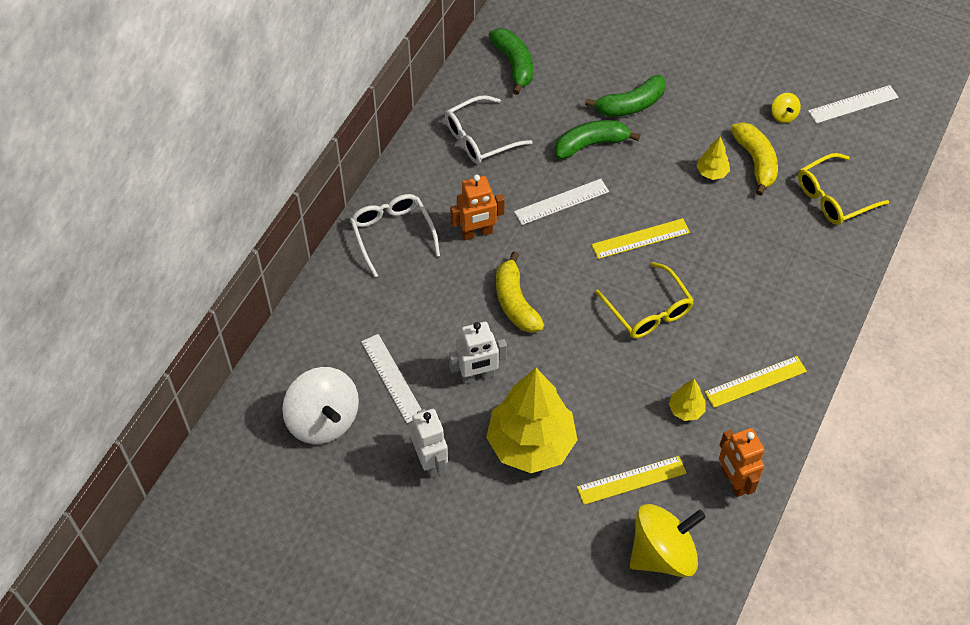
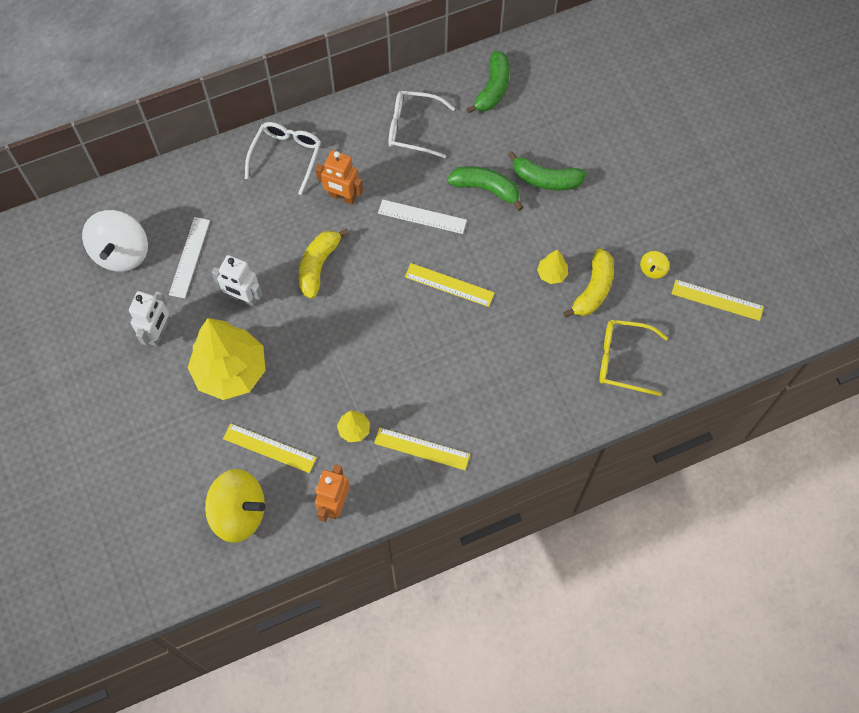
camera: 40 degrees right, 10 degrees up
yellow glasses [595,262,694,338] -> none
white ruler [808,85,899,124] -> yellow ruler [672,280,764,321]

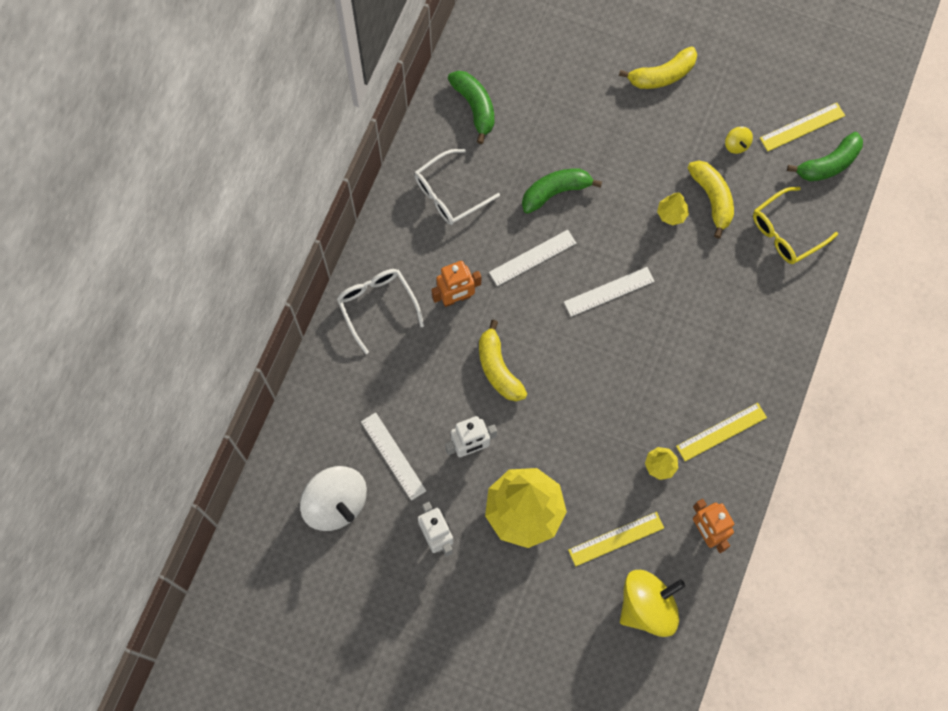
camera: 45 degrees left, 5 degrees up
yellow ruler [405,263,495,307] -> white ruler [564,267,655,317]
green banana [508,151,587,191] -> green banana moved to [787,132,863,182]
none -> yellow banana [619,46,697,89]

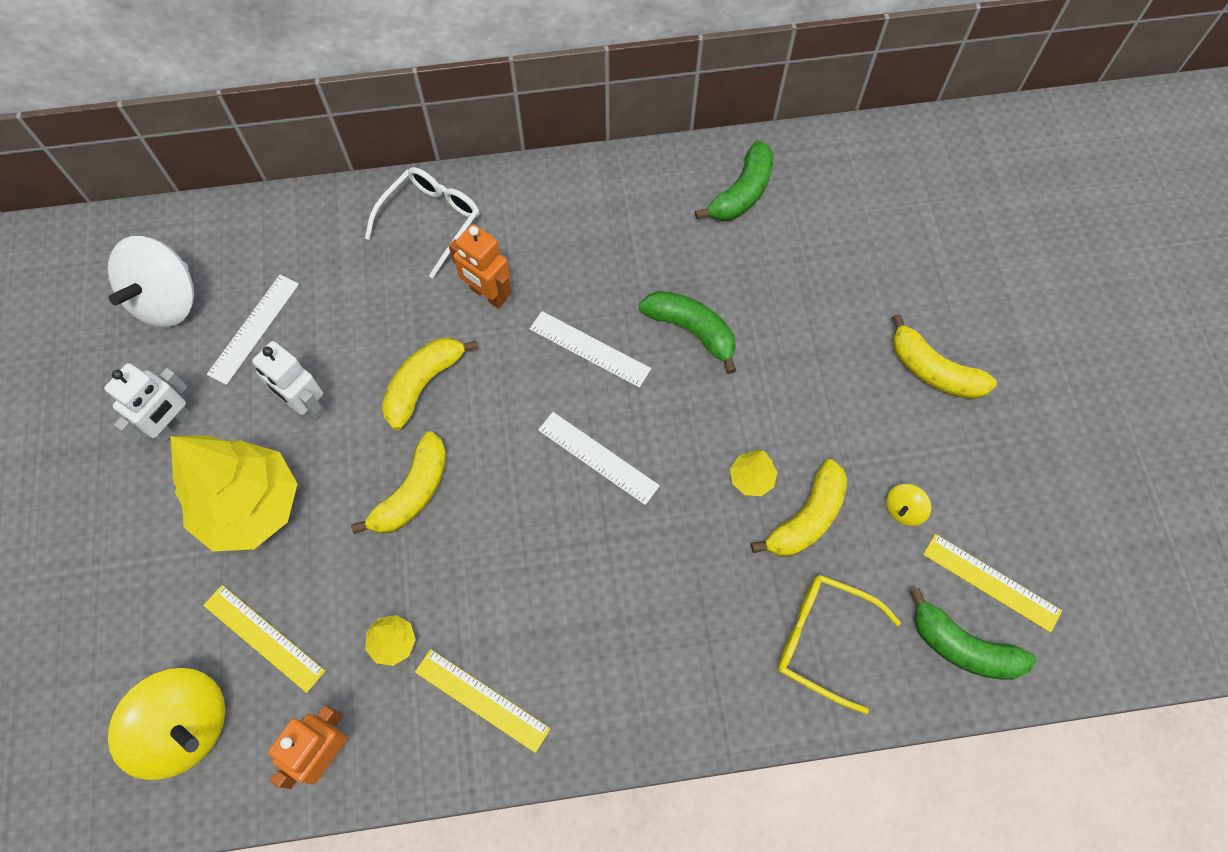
camera: 60 degrees right, 5 degrees down
white glasses [414,149,500,225] -> none
none -> yellow banana [351,431,447,534]

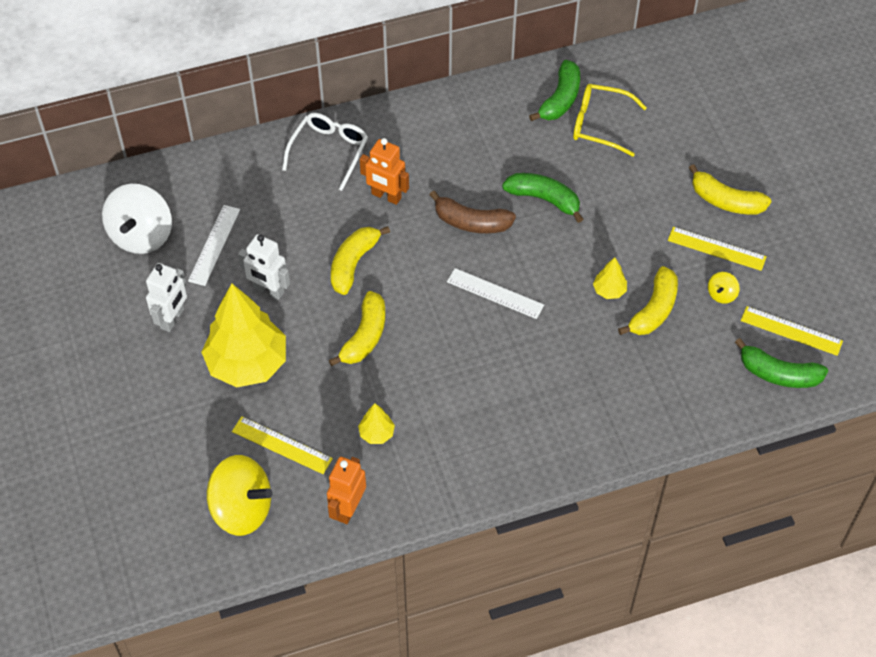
camera: 10 degrees left, 10 degrees down
yellow ruler [415,649,551,753] -> yellow ruler moved to [668,227,767,271]
white ruler [530,311,651,388] -> brown banana [430,191,516,233]
yellow glasses [777,574,901,714] -> yellow glasses moved to [573,84,647,157]

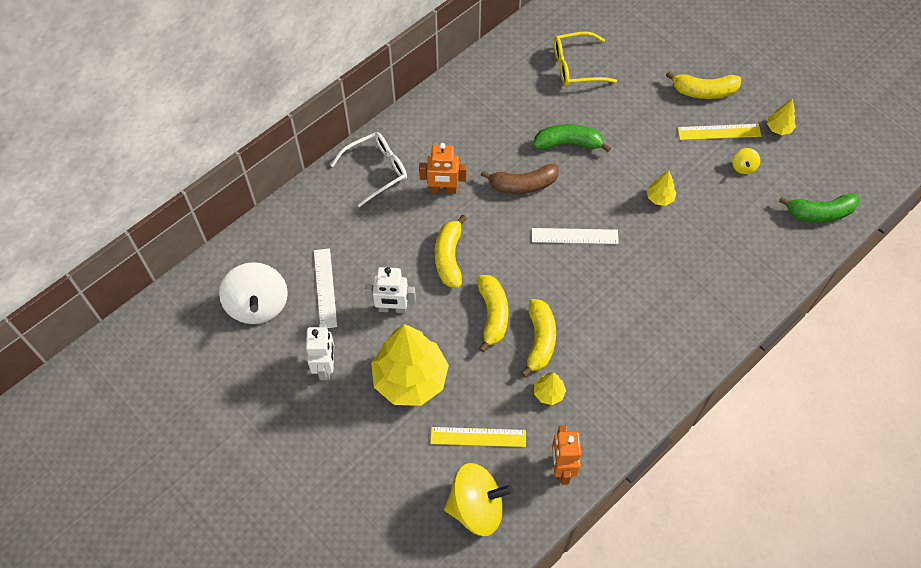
camera: 25 degrees left, 5 degrees up
white glasses [282,113,368,191] -> white glasses turned 60 degrees clockwise [330,132,407,207]
green banana [529,60,580,121] -> none
yellow banana [618,266,678,335] -> yellow banana moved to [521,299,556,377]
yellow ruler [741,306,843,356] -> none
none -> yellow tree [767,99,796,135]

